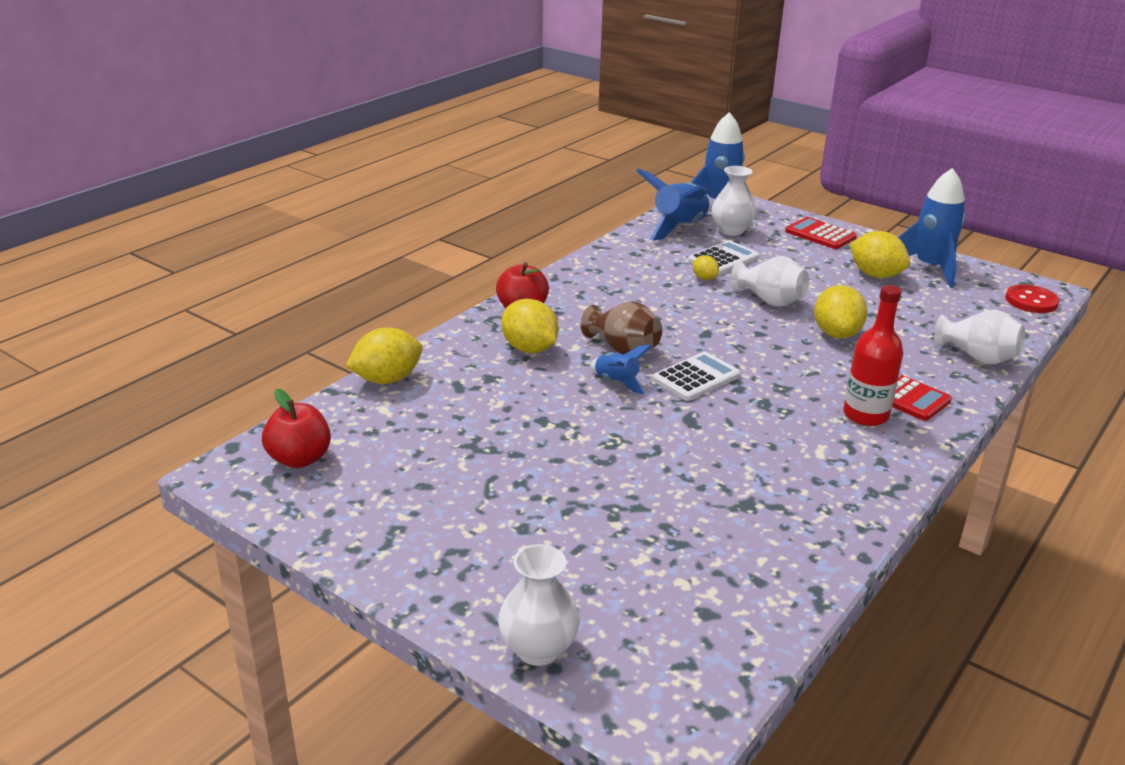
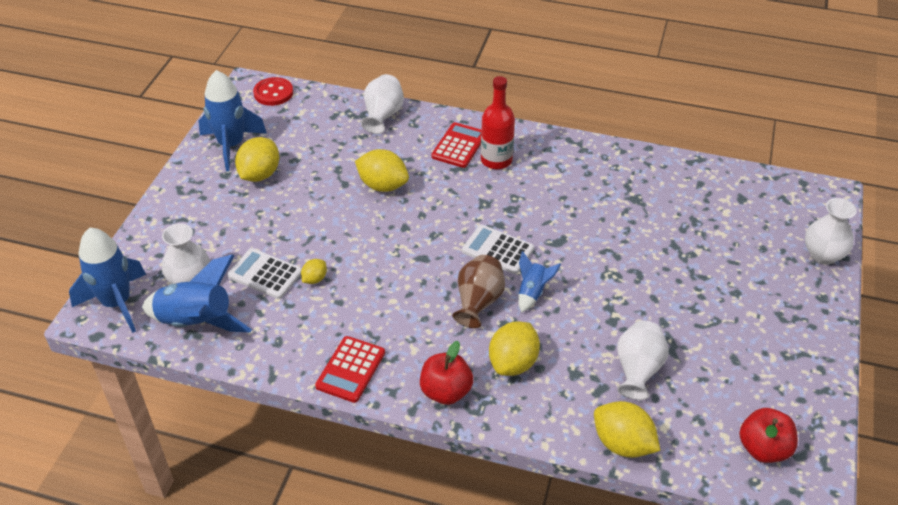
camera: 110 degrees left, 15 degrees up
white vase [730,256,809,307] -> white vase moved to [617,321,669,400]
red calculator [785,217,857,249] -> red calculator moved to [315,336,385,403]
yellow lemon [814,285,867,339] -> yellow lemon turned 45 degrees clockwise [355,149,409,192]

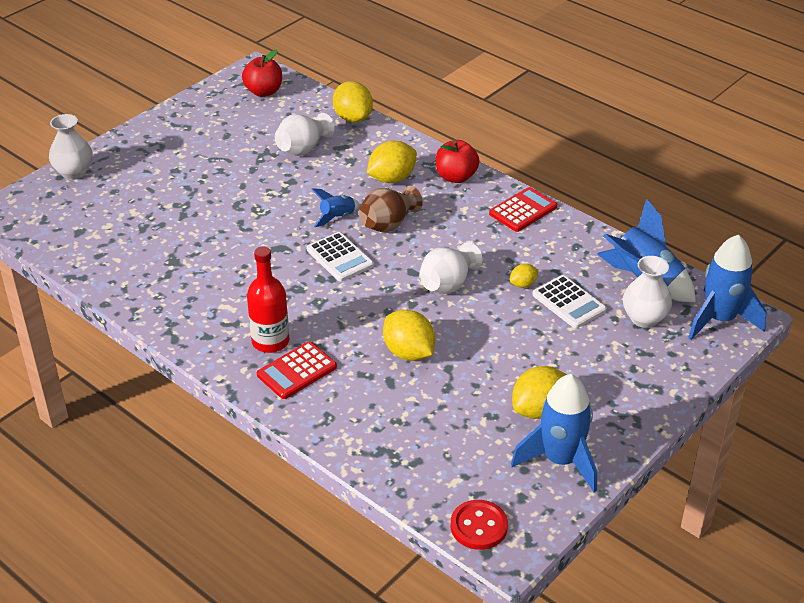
camera: 155 degrees left, 5 degrees down
white vase [361,74,404,134] -> white vase moved to [419,242,482,294]

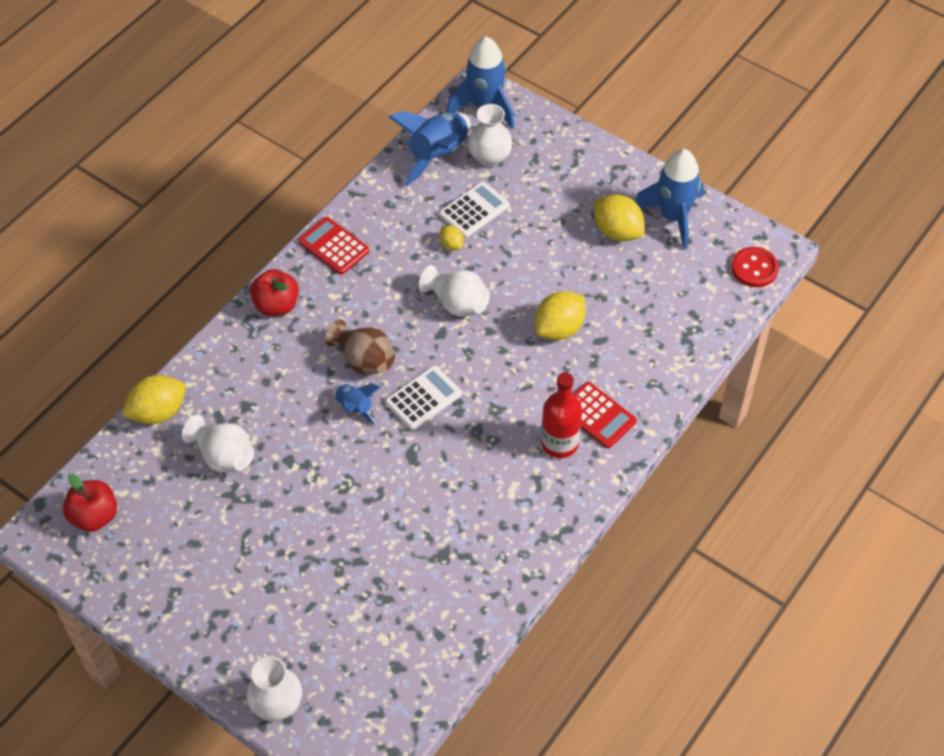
camera: 95 degrees left, 15 degrees up
yellow lemon [367,141,417,183] -> none

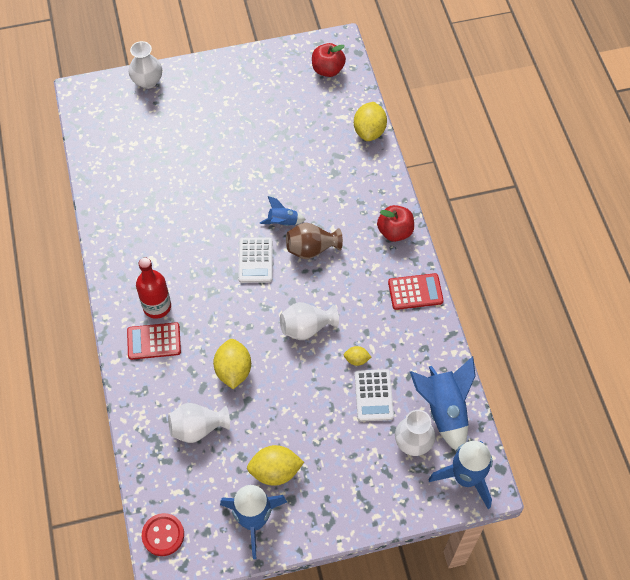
camera: 130 degrees right, 5 degrees up
white vase [182,415,254,473] -> white vase moved to [168,403,230,443]

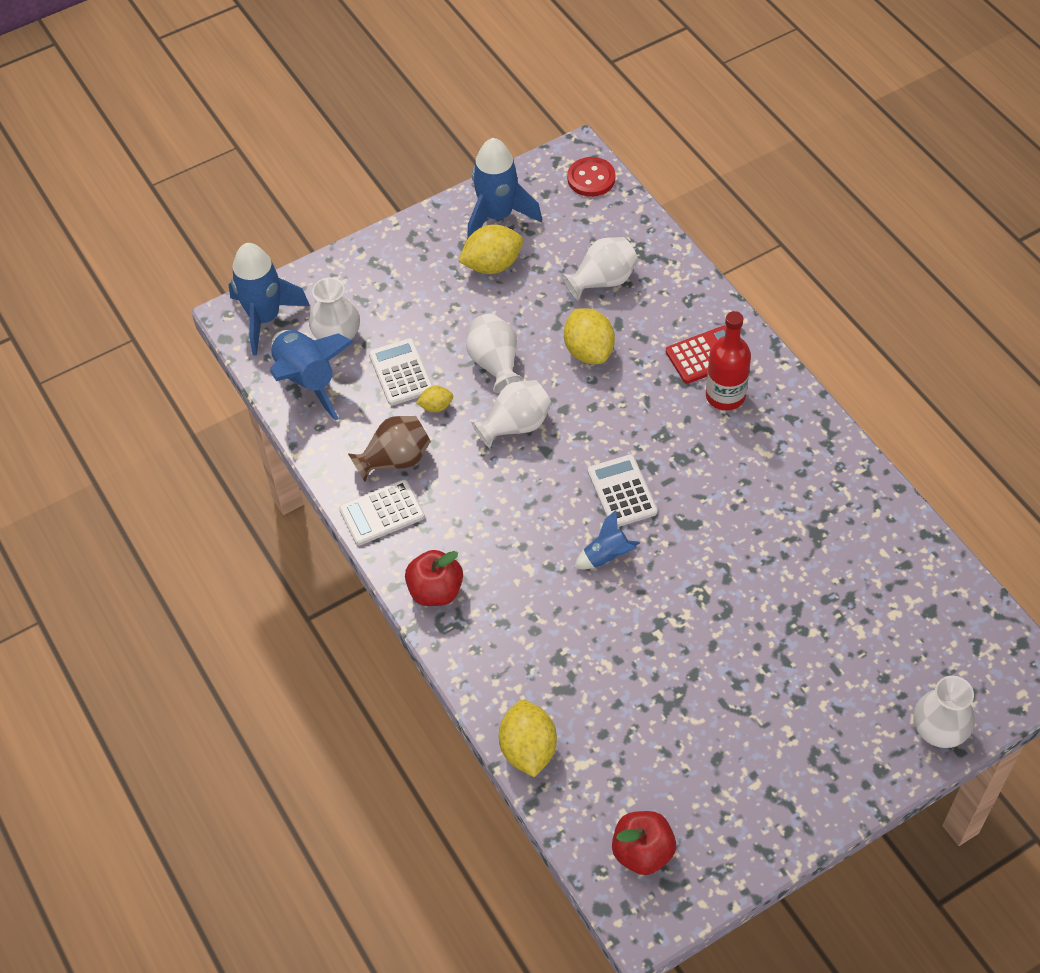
camera: 165 degrees right, 5 degrees down
brown vase [286,222,343,259] -> brown vase moved to [348,416,431,482]
red calculator [388,273,444,310] -> white calculator [339,480,425,545]
none -> white vase [466,313,524,393]

